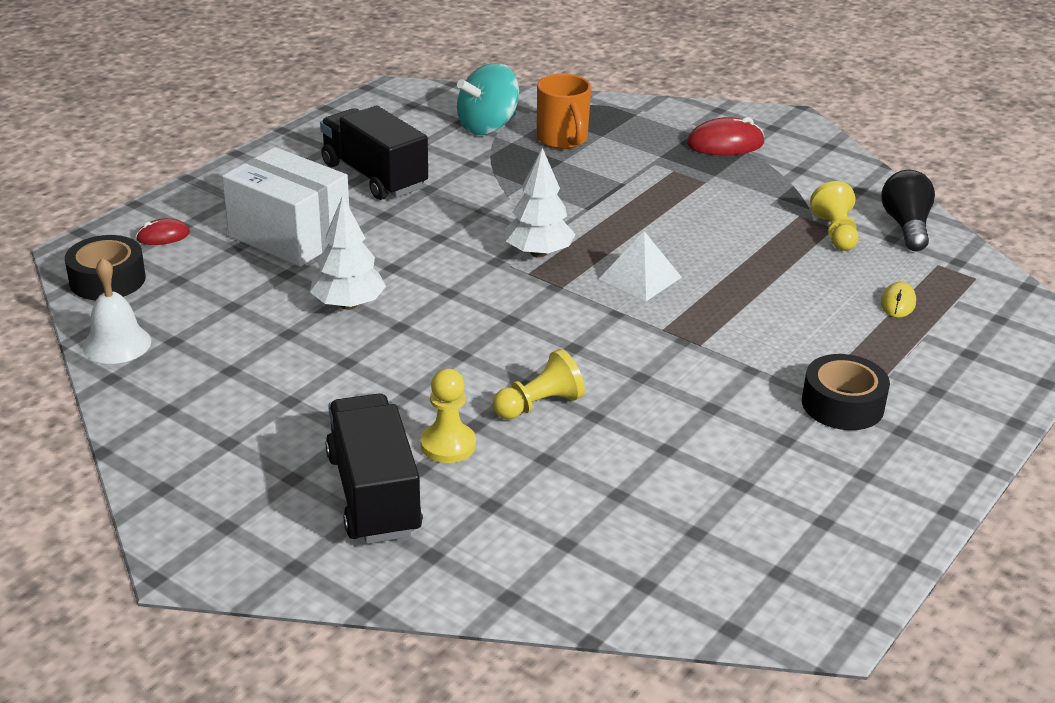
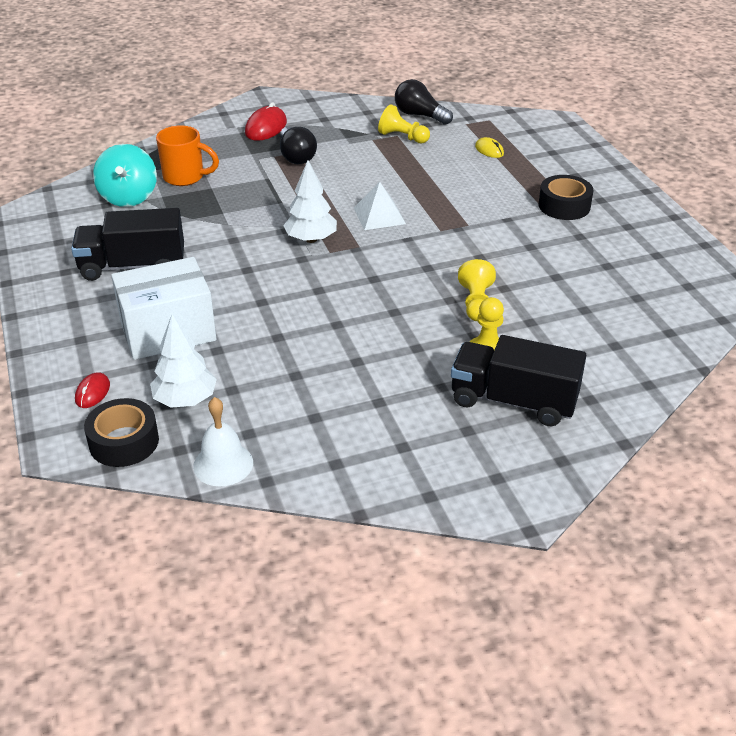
camera: 55 degrees left, 5 degrees up
white tree [310,195,386,310] -> white tree moved to [150,314,217,408]
none -> black light bulb [280,127,317,164]

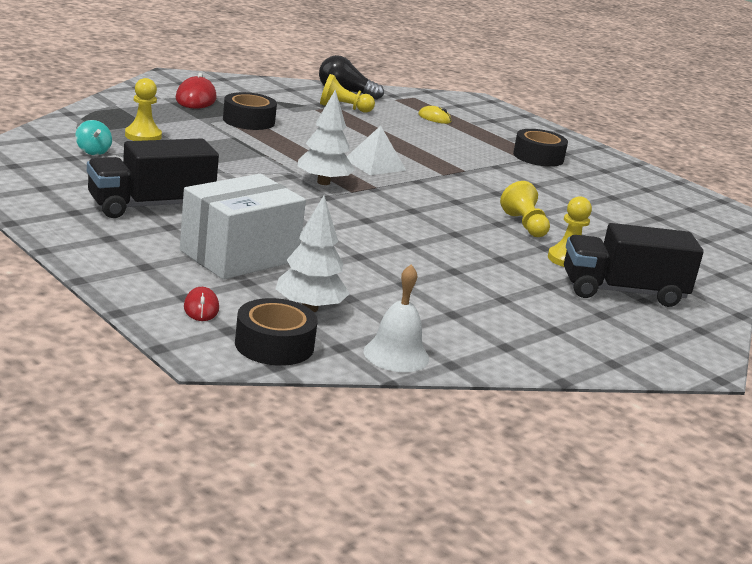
camera: 25 degrees left, 15 degrees down
turquoise spinning top [93,144,157,207] -> turquoise spinning top [75,120,112,155], size x0.51
orange mug [156,125,219,186] -> yellow pawn [125,78,162,141]
black light bulb [280,127,317,164] -> black tape [223,92,277,130]

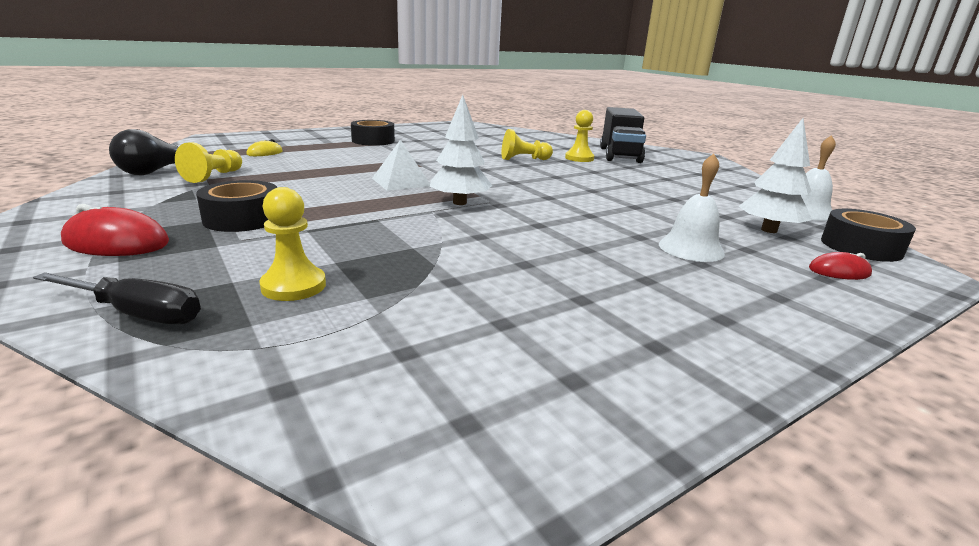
camera: 80 degrees left, 0 degrees up
turquoise spinning top [75,120,112,155] -> none
black truck [87,138,219,218] -> none
white box [180,174,306,280] -> white bell [659,153,725,262]
none -> black screwdriver [33,272,201,324]

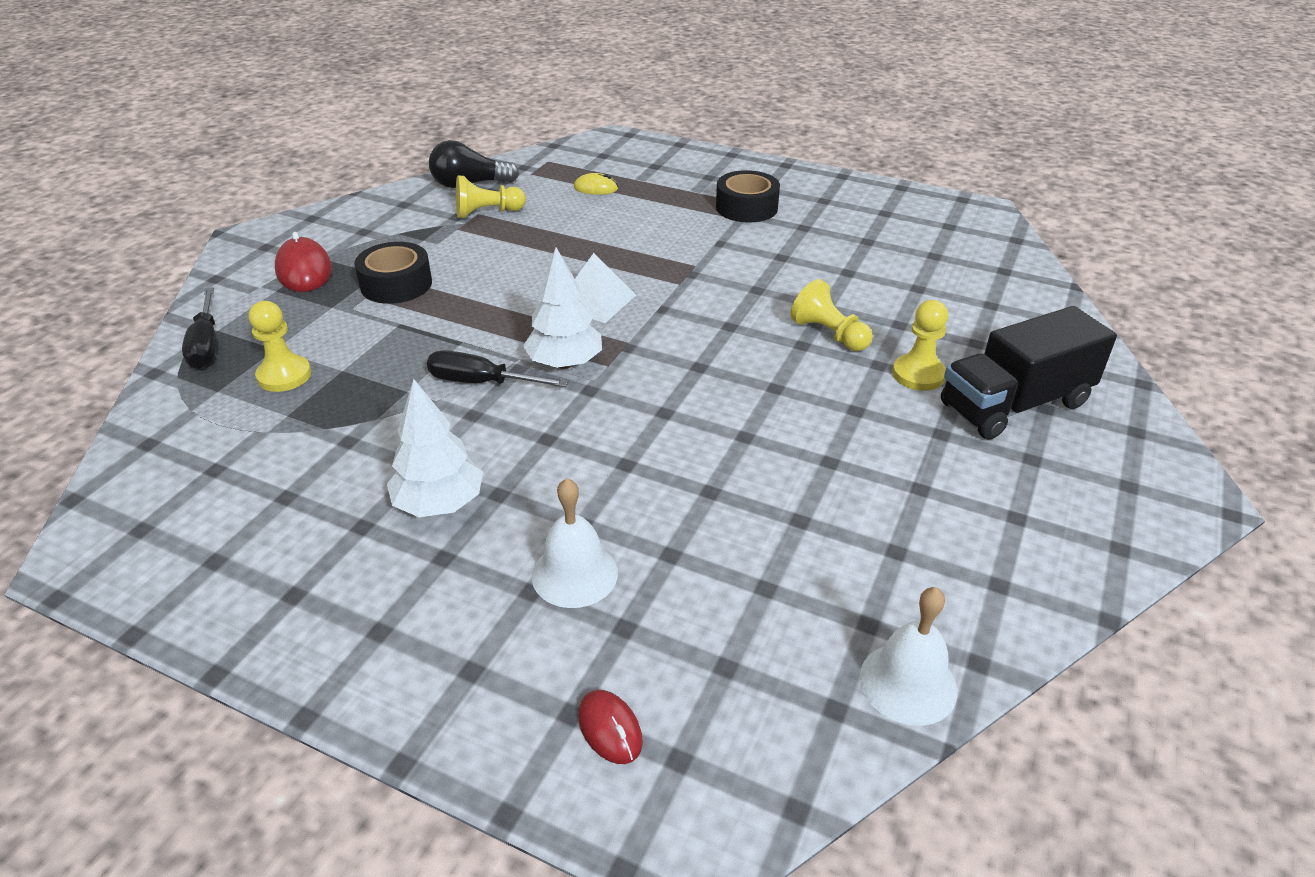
camera: 60 degrees right, 15 degrees up
white tree [739,118,813,233] -> white tree moved to [387,379,483,517]
black tape [821,209,916,262] -> none
none -> black screwdriver [427,350,569,387]

